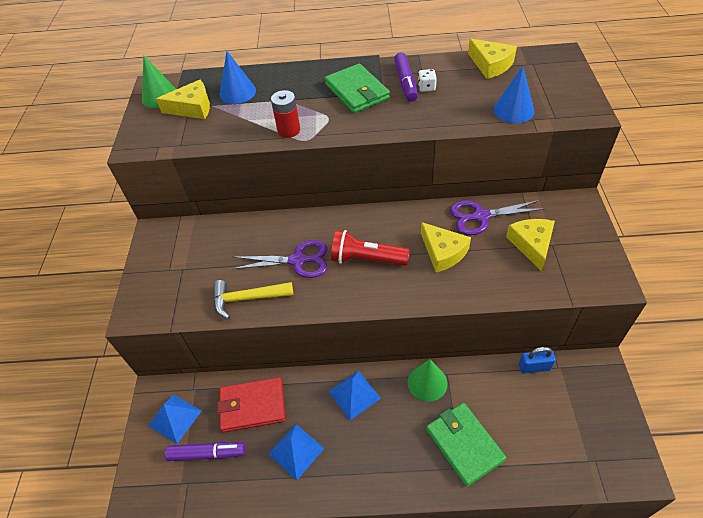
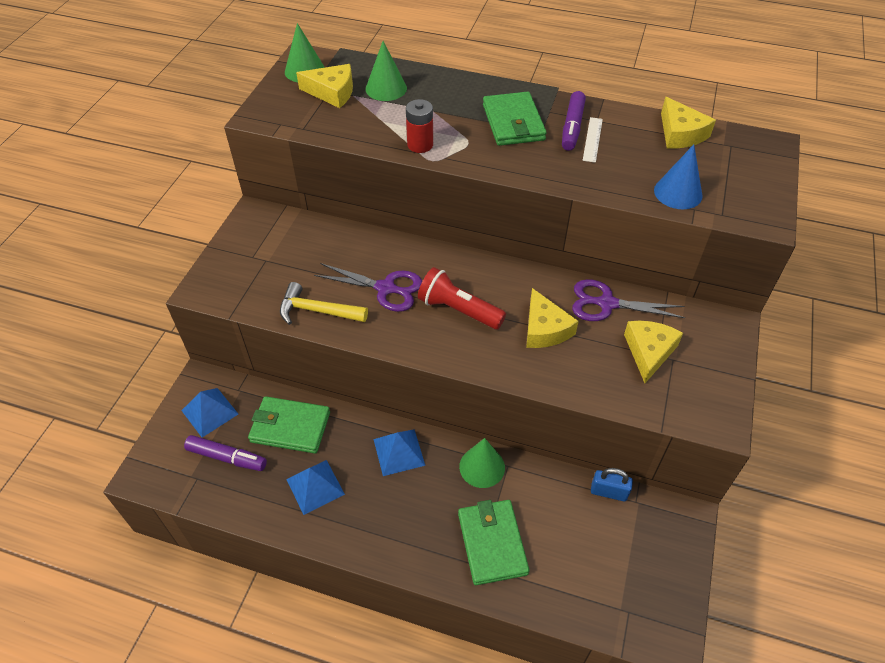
camera: 15 degrees right, 0 degrees up
red wallet [217,377,285,433] -> green wallet [248,396,330,454]
blue cone [220,51,256,104] -> green cone [366,41,407,101]
white dice [418,69,437,92] -> white ruler [583,117,603,163]

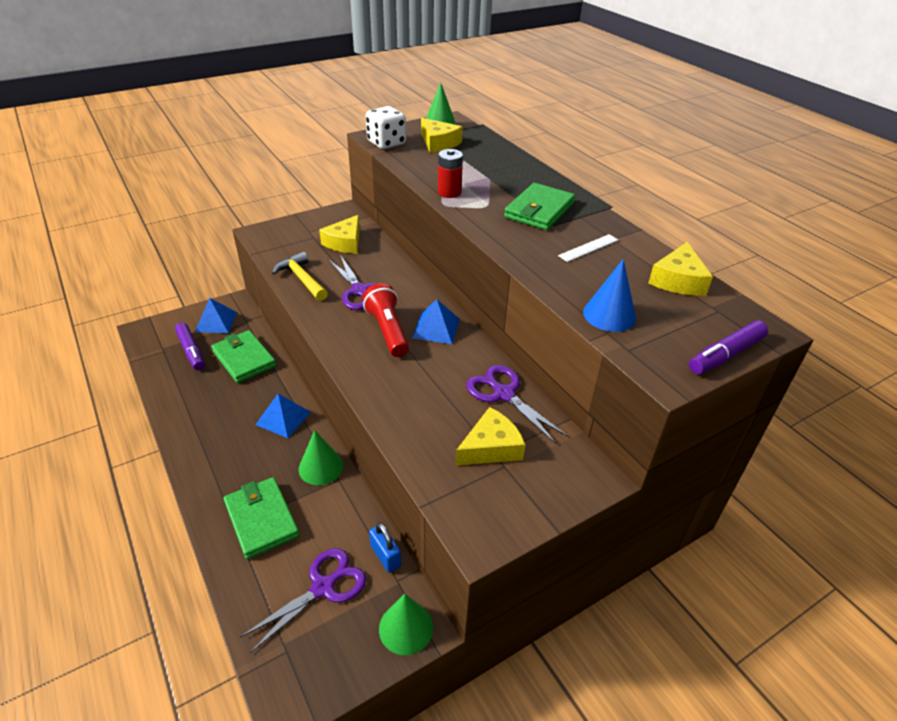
camera: 40 degrees right, 10 degrees down
blue pyramid [286,460,345,515] -> blue pyramid moved to [412,299,460,344]
green cone [366,41,407,101] -> green cone moved to [379,594,433,655]
green wallet [458,500,529,585] -> green wallet turned 60 degrees counterclockwise [224,477,300,559]
yellow cheese [526,288,579,348] -> yellow cheese moved to [319,215,360,254]
purple marker [562,91,586,151] -> purple marker moved to [689,321,768,374]
none -> purple scissors [240,548,367,653]
none -> white dice [366,106,406,149]

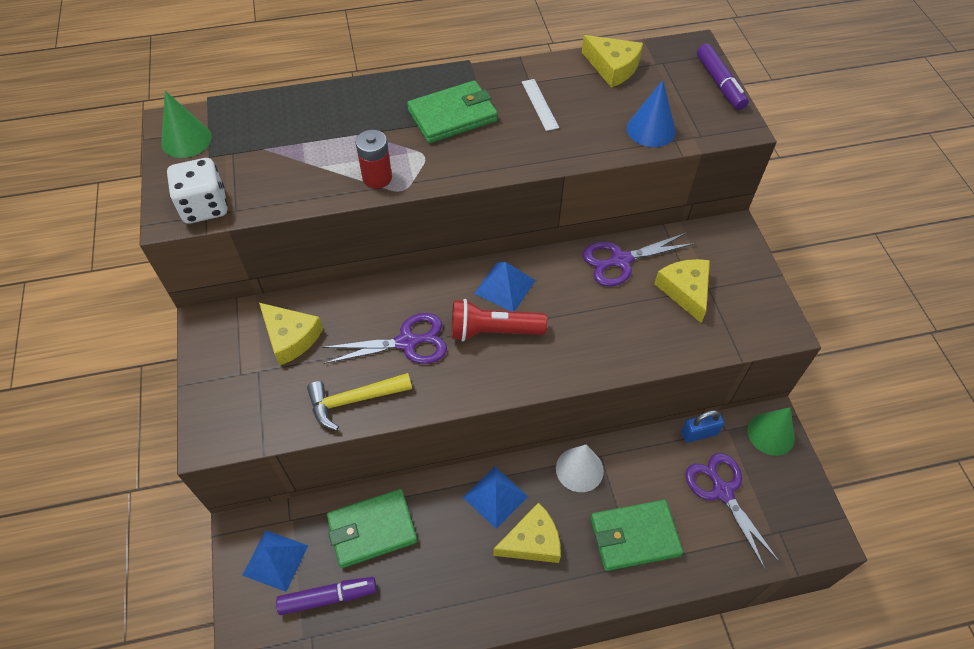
camera: 70 degrees left, 15 degrees up
green cone [299,430,343,485] -> white cone [556,445,604,492]
yellow cheese [421,118,463,152] -> yellow cheese moved to [493,502,561,563]
green wallet [504,183,575,230] -> green wallet turned 75 degrees counterclockwise [407,81,498,143]

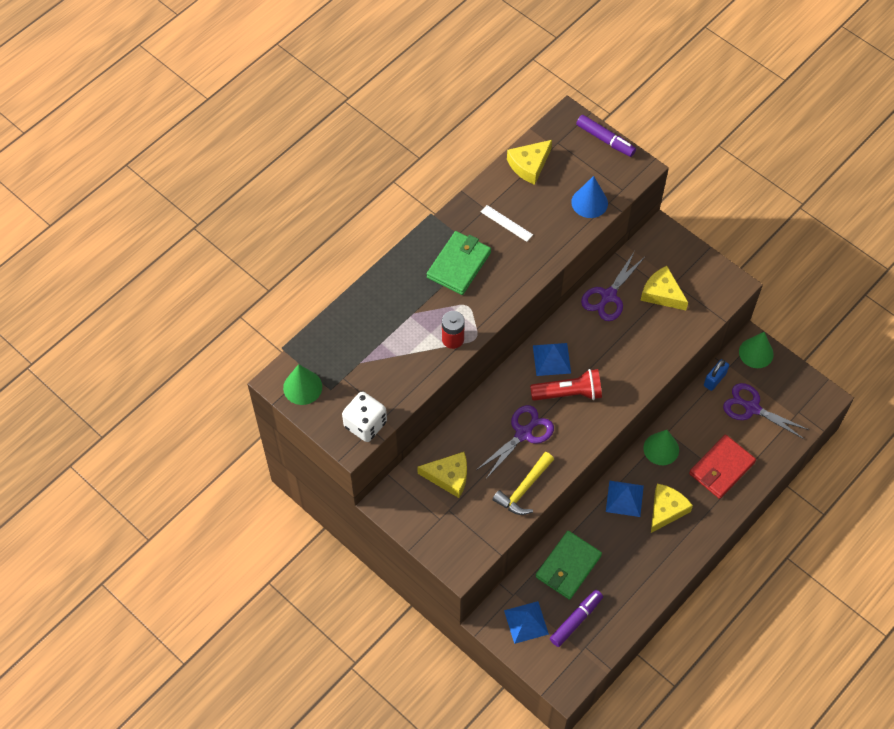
camera: 35 degrees left, 5 degrees up
red flashlight [451,299,547,341] -> red flashlight turned 150 degrees counterclockwise [530,369,602,401]
white cone [556,445,604,492] -> green cone [643,430,679,465]
yellow cheese [582,35,643,88] -> yellow cheese turned 135 degrees clockwise [507,140,552,185]
green wallet [590,500,683,571] -> red wallet [689,435,756,499]

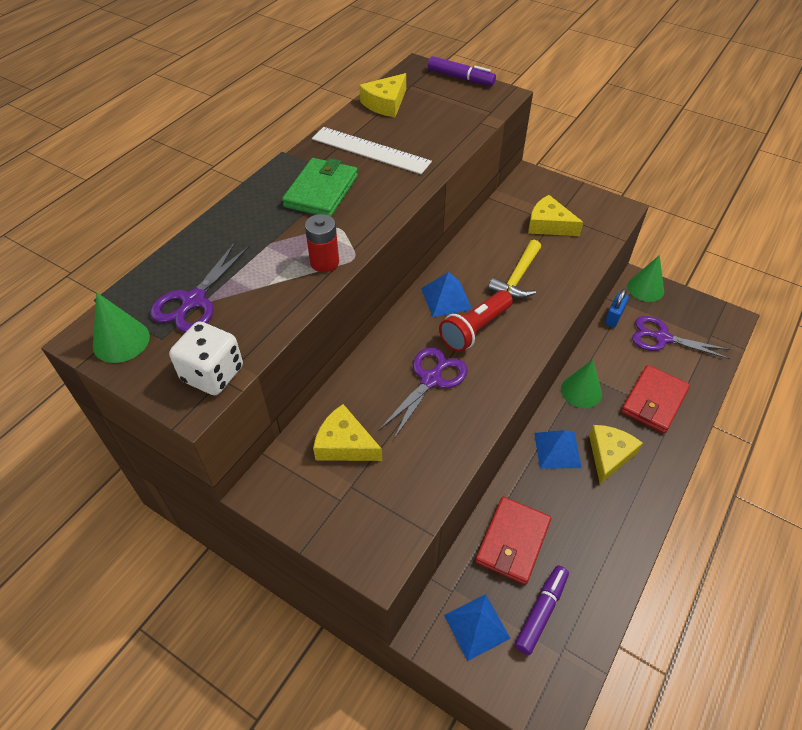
camera: 10 degrees left, 10 degrees down
yellow cheese [417,452,467,498] -> yellow cheese turned 150 degrees counterclockwise [313,404,382,461]
white ruler [481,205,533,242] -> white ruler [312,127,432,174], size x1.86
yellow hammer [493,452,554,515] -> yellow hammer moved to [488,240,541,299]
red flashlight [530,369,602,401] -> red flashlight turned 150 degrees clockwise [439,290,513,352]
green wallet [536,531,602,600] -> red wallet [475,497,551,585]
blue cone [571,176,608,218] -> none
purple scissors [581,251,646,321] -> purple scissors moved to [150,242,249,332]

